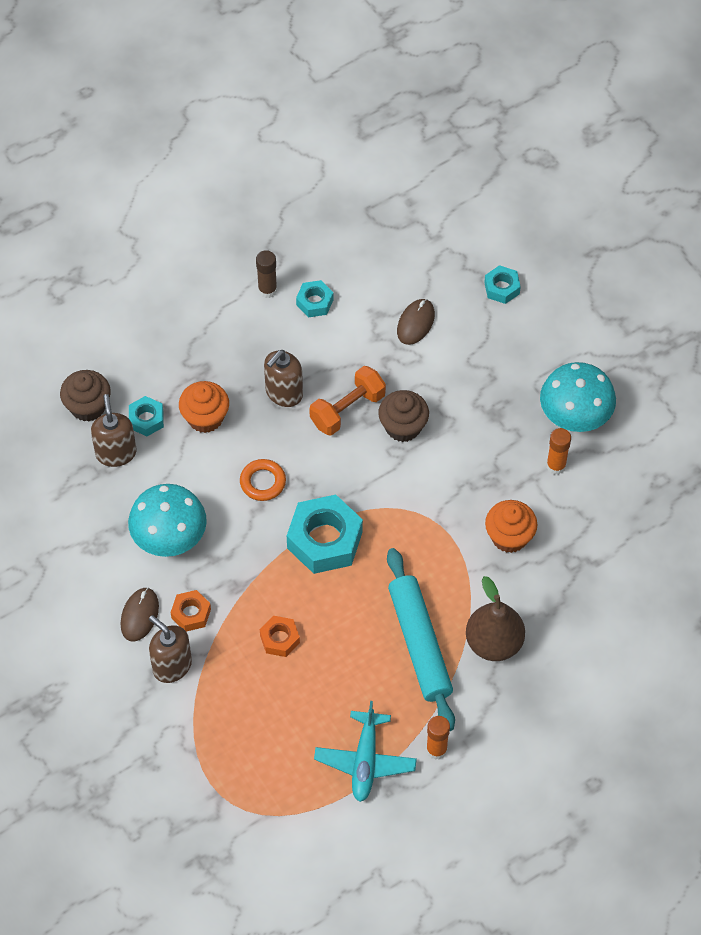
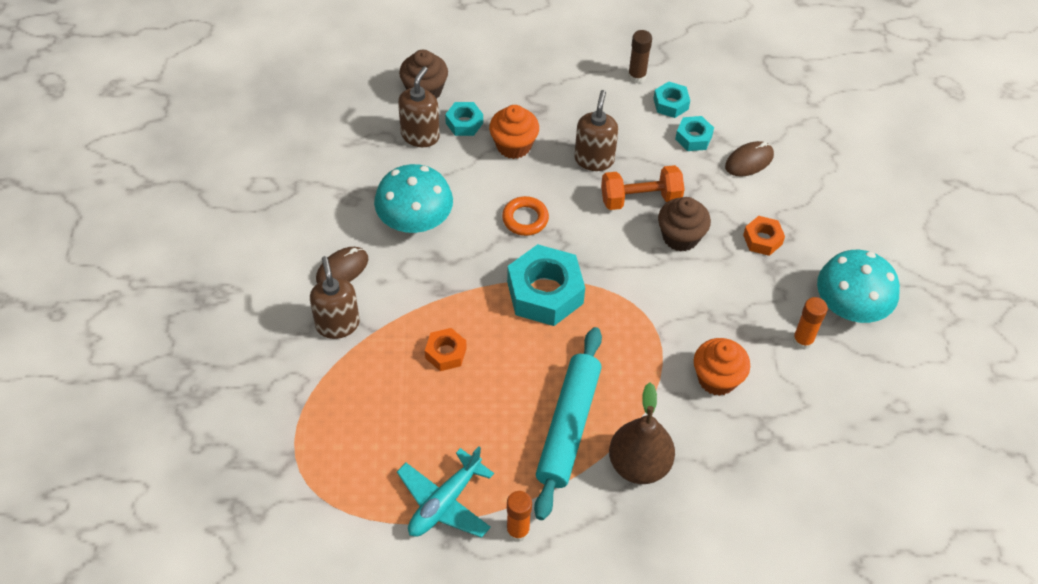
camera: 30 degrees right, 5 degrees down
orange nut [171,590,211,632] -> orange nut moved to [743,216,785,256]
brown soap dispenser [264,350,303,407] -> brown soap dispenser turned 120 degrees clockwise [574,90,618,171]
turquoise nut [484,265,521,304] -> turquoise nut moved to [675,116,714,151]

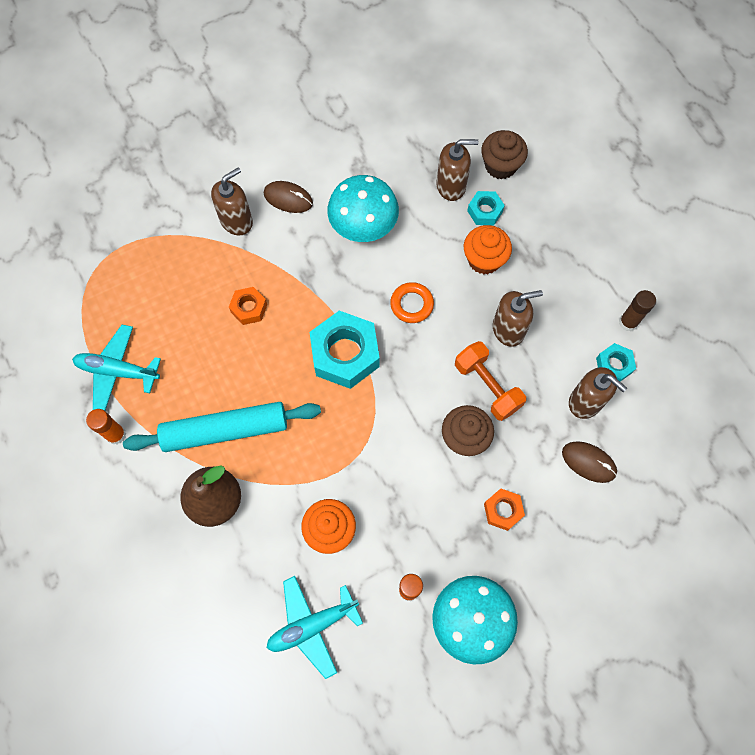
camera: 65 degrees right, 15 degrees up
turquoise nut [675,116,714,151] -> brown soap dispenser [569,367,627,419]
none -> turquoise plane [267,576,363,679]

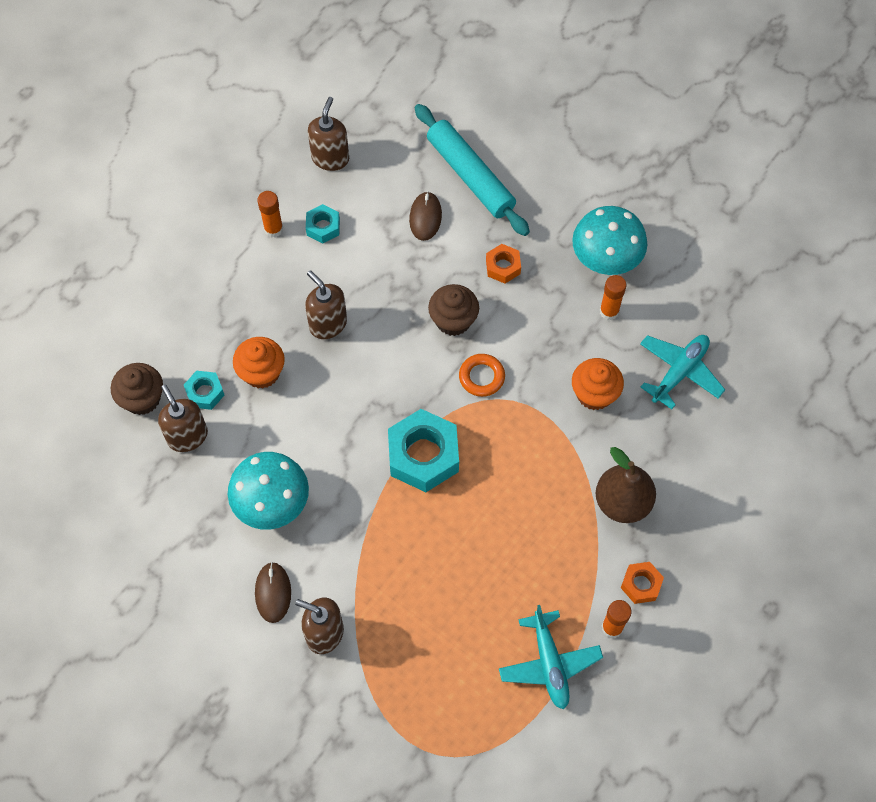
camera: 115 degrees left, 5 degrees down
turquoise rolling pin [123,402,321,452] -> turquoise rolling pin moved to [415,104,530,236]
orange nut [229,287,267,325] -> orange nut moved to [621,562,664,604]
turquoise plane [267,576,363,679] -> turquoise plane turned 90 degrees counterclockwise [640,335,725,409]
orange ring [390,282,434,323] -> orange ring moved to [459,354,505,397]
orange dumbbell [455,341,526,421] -> none
brown soap dispenser [569,367,627,419] -> brown soap dispenser moved to [308,97,349,171]
brown glue stick [619,290,656,331] -> orange glue stick [257,191,283,238]

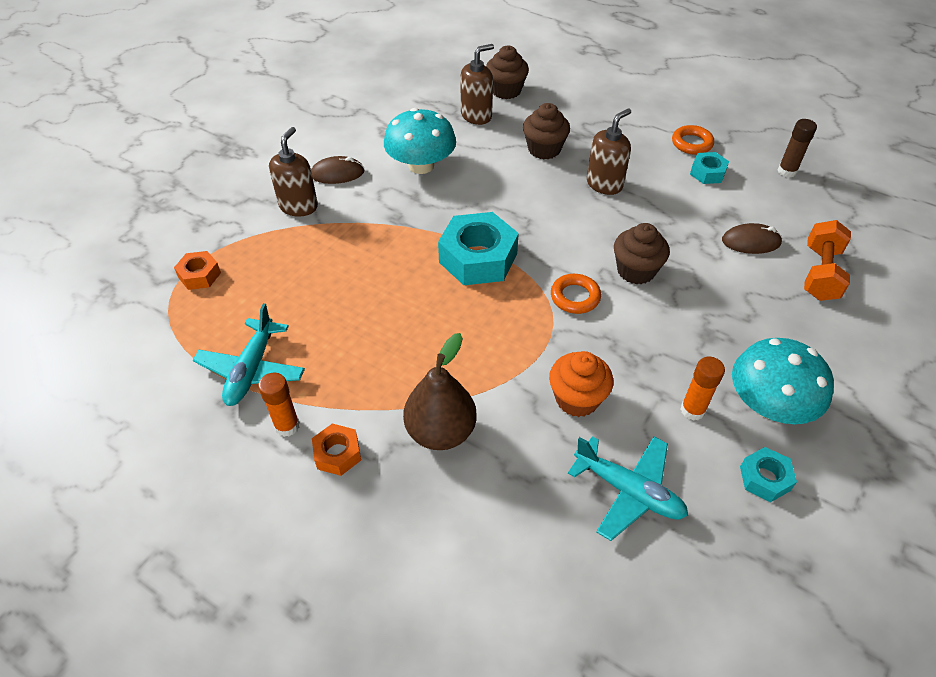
camera: 85 degrees right, 15 degrees down
turquoise nut [184,371,224,410] -> turquoise nut moved to [740,447,797,502]
orange cupcake [233,337,285,389] -> brown cupcake [523,103,570,159]
orange glue stick [257,191,283,238] -> orange ring [672,125,714,155]
brown soap dispenser [308,97,349,171] -> brown glue stick [778,119,817,178]
turquoise rolling pin [415,104,530,236] -> orange dumbbell [804,220,851,301]
orange nut [486,244,521,284] -> orange nut moved to [174,251,221,290]
turquoise plane [499,605,603,709] -> turquoise plane turned 60 degrees counterclockwise [193,303,305,406]

